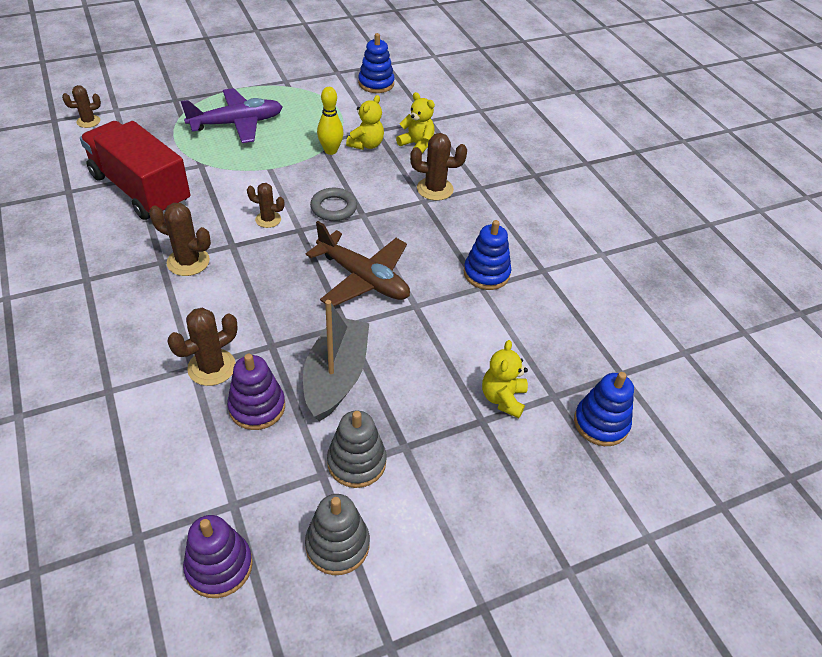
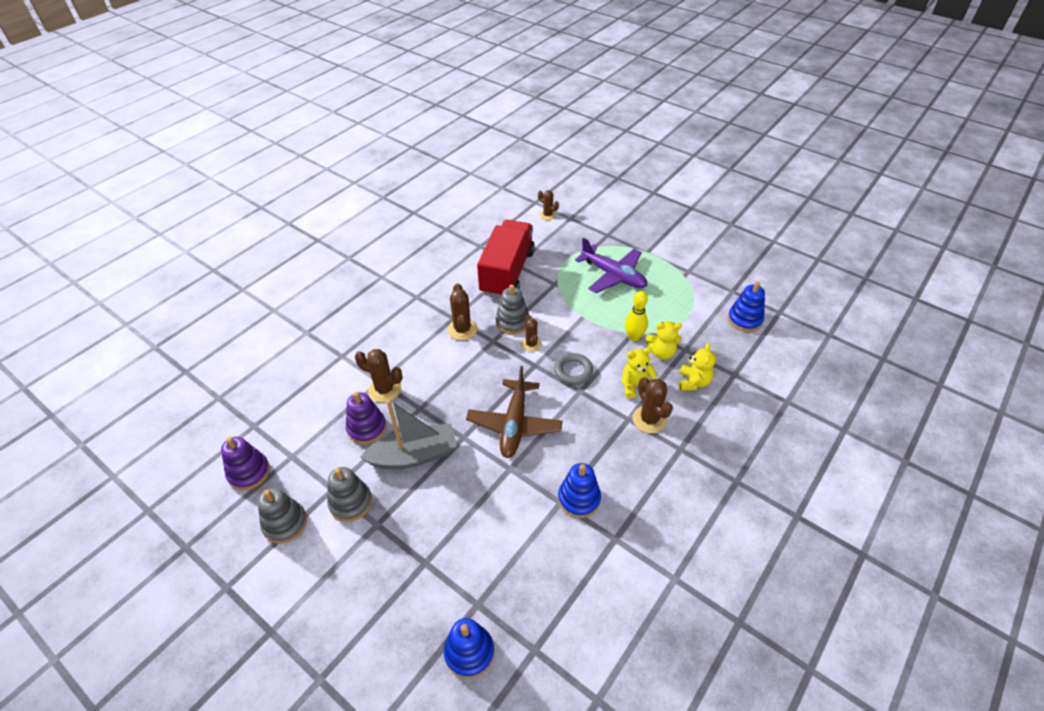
camera: 65 degrees right, 0 degrees up
yellow teddy bear [482,340,528,418] -> yellow teddy bear moved to [622,347,657,399]
none -> grey stacking toy [496,284,529,334]

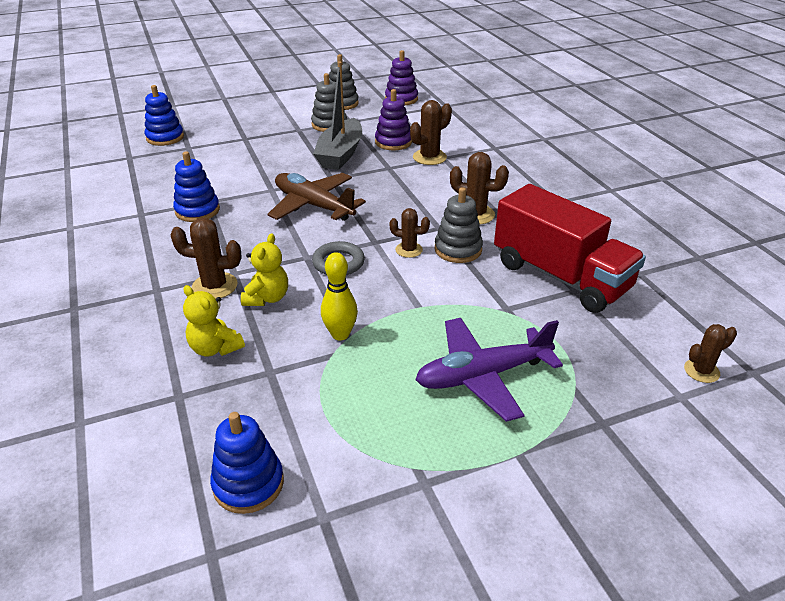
camera: 120 degrees right, 10 degrees down
yellow teddy bear [646,321,682,360] -> none

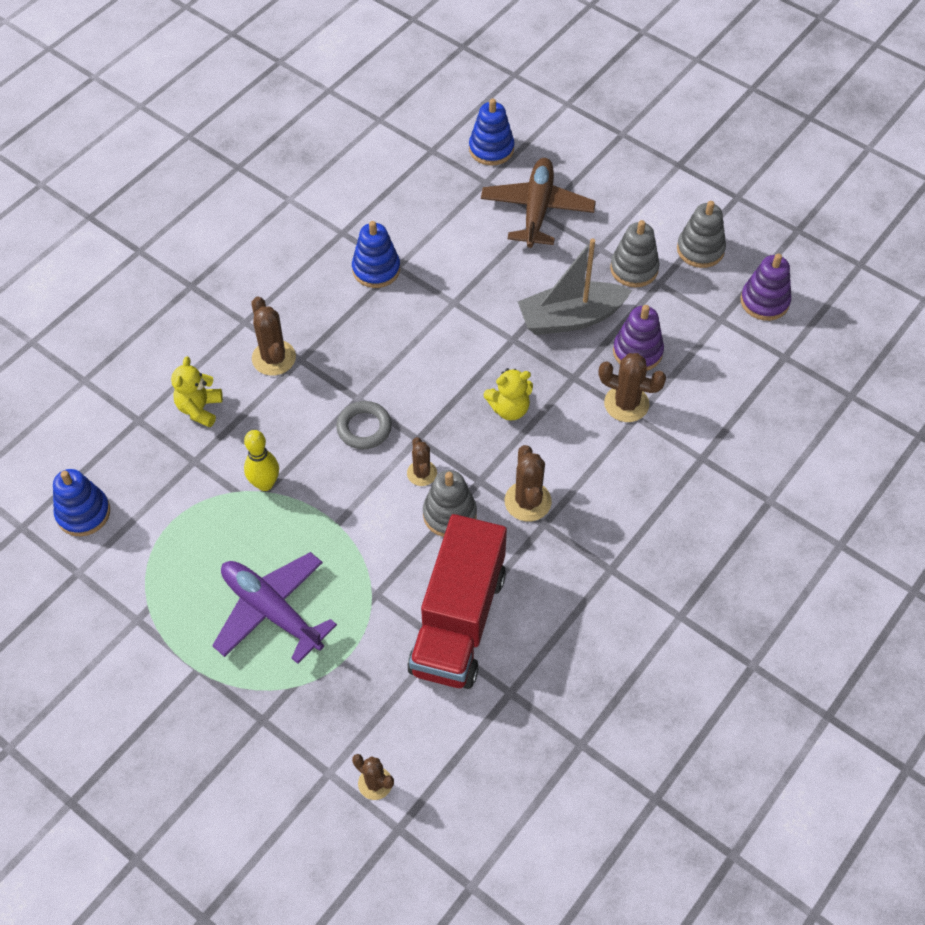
camera: 60 degrees right, 20 degrees up
yellow teddy bear [241,233,288,306] -> yellow teddy bear moved to [484,368,533,420]
brown plane [267,173,366,221] -> brown plane moved to [481,158,596,248]

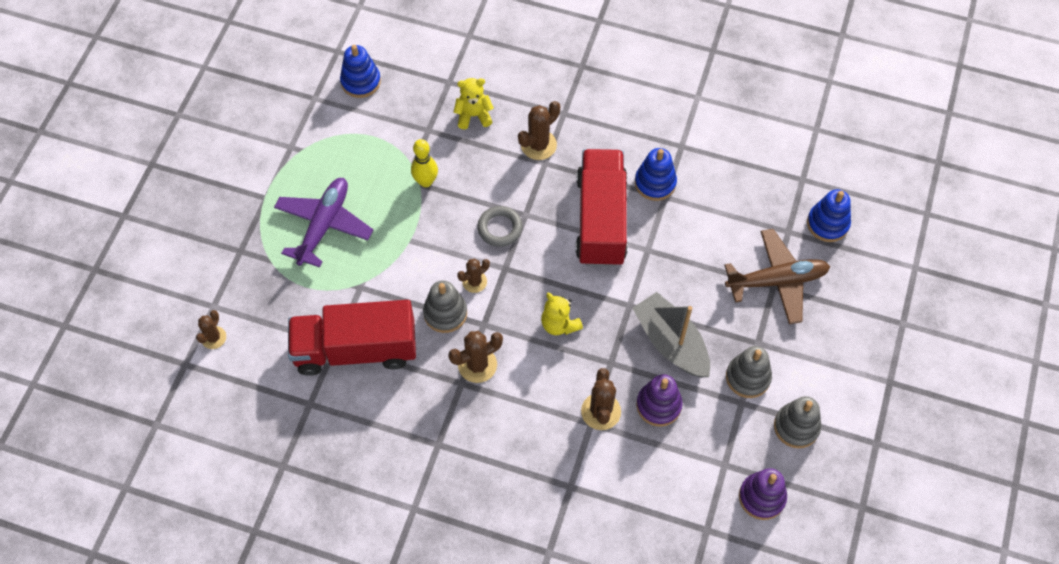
camera: 70 degrees right, 5 degrees up
none -> red truck [575,149,628,267]

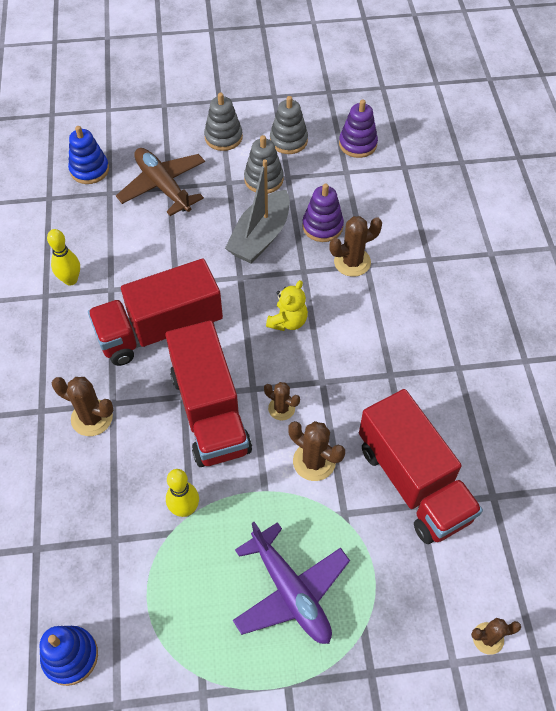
camera: 115 degrees left, 5 degrees down
purple plane [274,178,373,268] -> purple plane turned 120 degrees counterclockwise [233,522,350,644]
grey stacking toy [423,280,467,333] -> grey stacking toy moved to [204,93,243,151]
brown cactus [448,331,503,383] -> brown cactus moved to [289,421,345,481]
yellow teddy bear [454,78,494,129] -> none
grey ring [477,206,523,247] -> red truck [165,320,252,467]
blue stacking toy [635,148,677,201] -> none
none -> yellow bowling pin [47,229,80,286]

